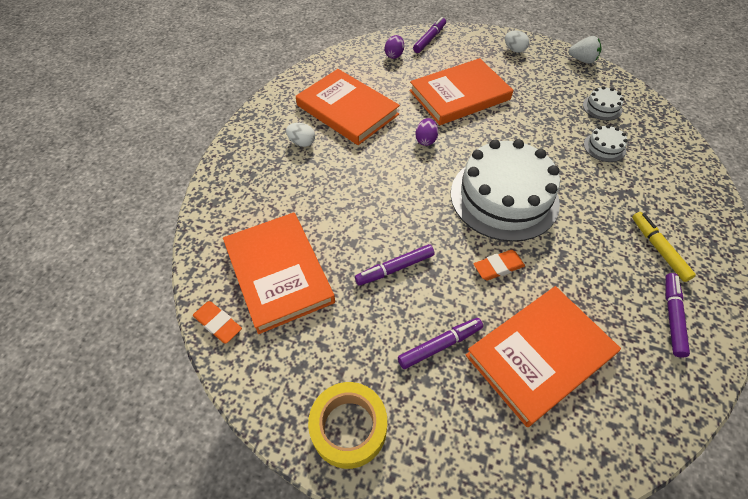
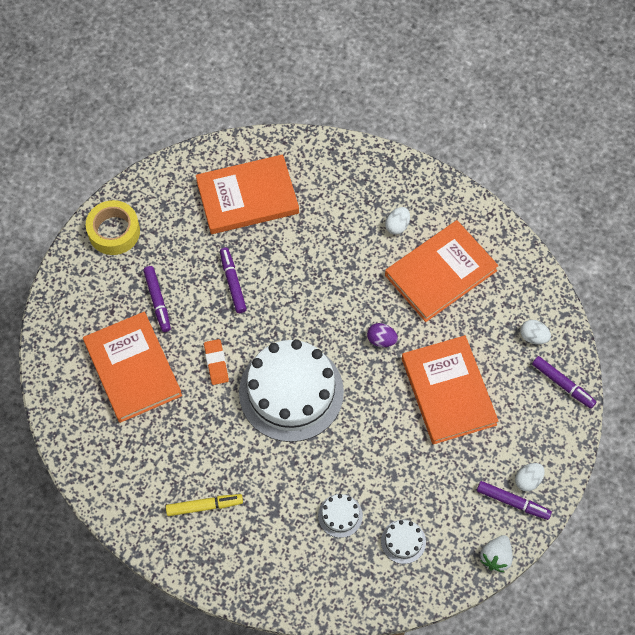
camera: 100 degrees right, 10 degrees up
orange eraser [193,301,242,344] -> none
purple egg [385,35,404,59] -> white egg [520,320,551,344]
purple marker [665,273,690,358] -> purple marker moved to [477,481,552,520]

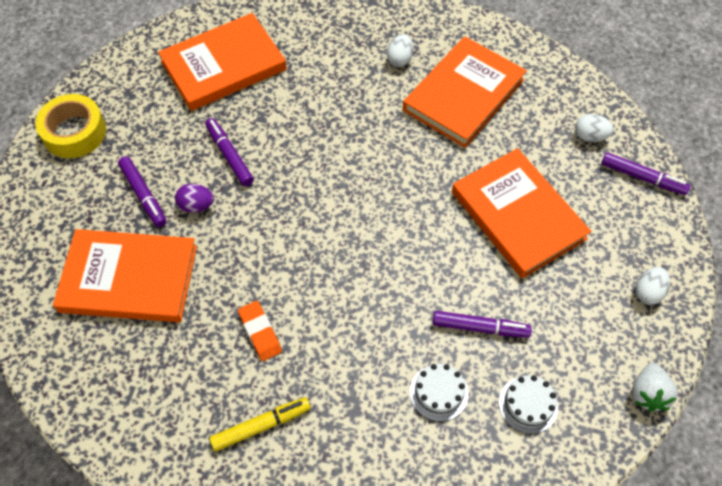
camera: 15 degrees left, 5 degrees down
orange book [83,312,182,423] -> orange book turned 45 degrees counterclockwise [53,229,197,322]
orange eraser [204,339,229,385] -> orange eraser moved to [238,301,282,361]
white cake [239,339,344,442] -> none
purple egg [367,323,398,347] -> purple egg moved to [175,184,214,213]
purple marker [477,481,552,520] -> purple marker moved to [433,311,532,338]

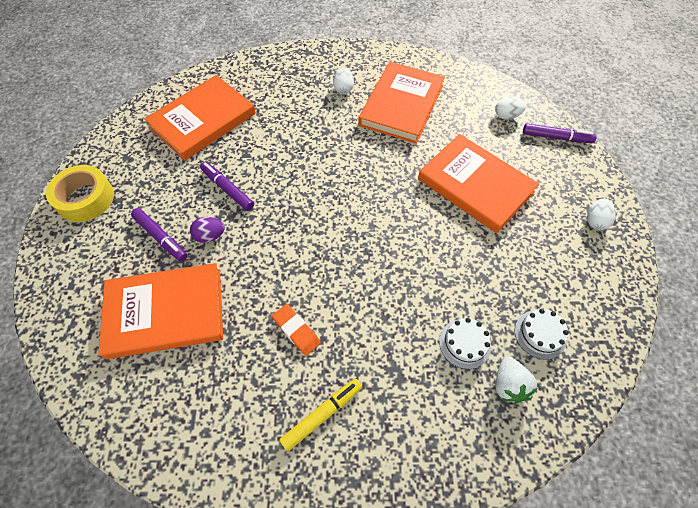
camera: 15 degrees left, 0 degrees up
purple marker [433,311,532,338] -> none
white strawberry [632,363,678,412] -> white strawberry moved to [495,356,538,403]

